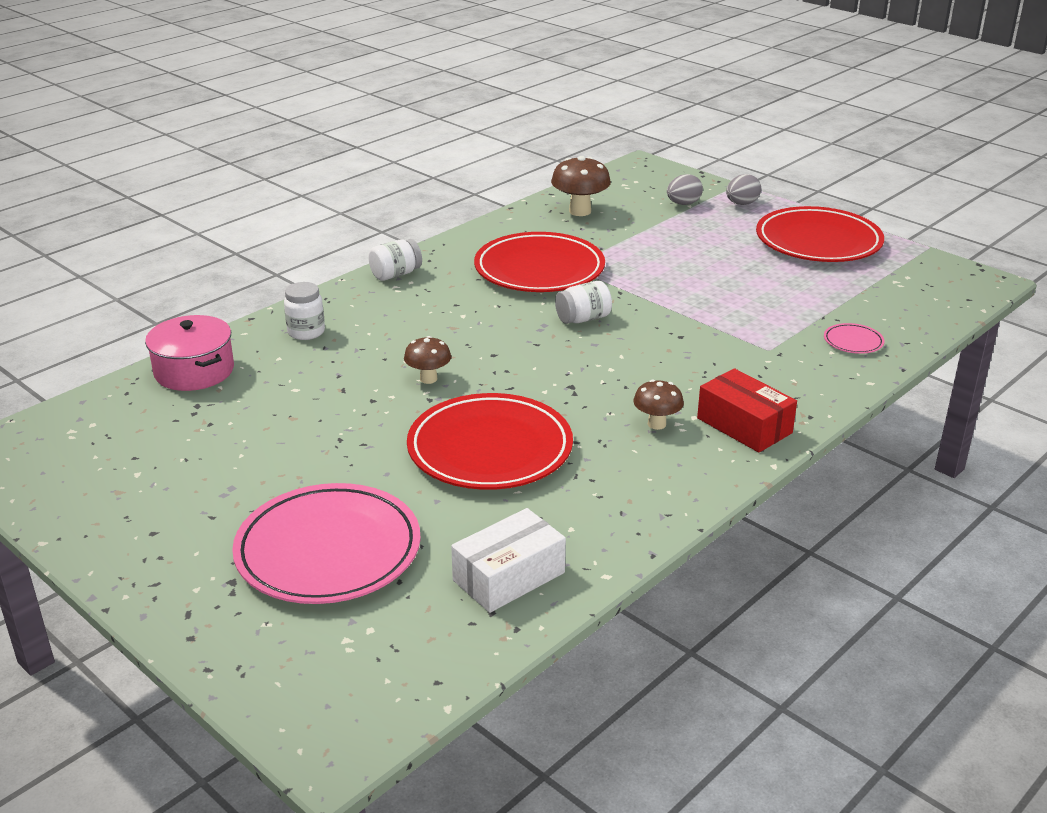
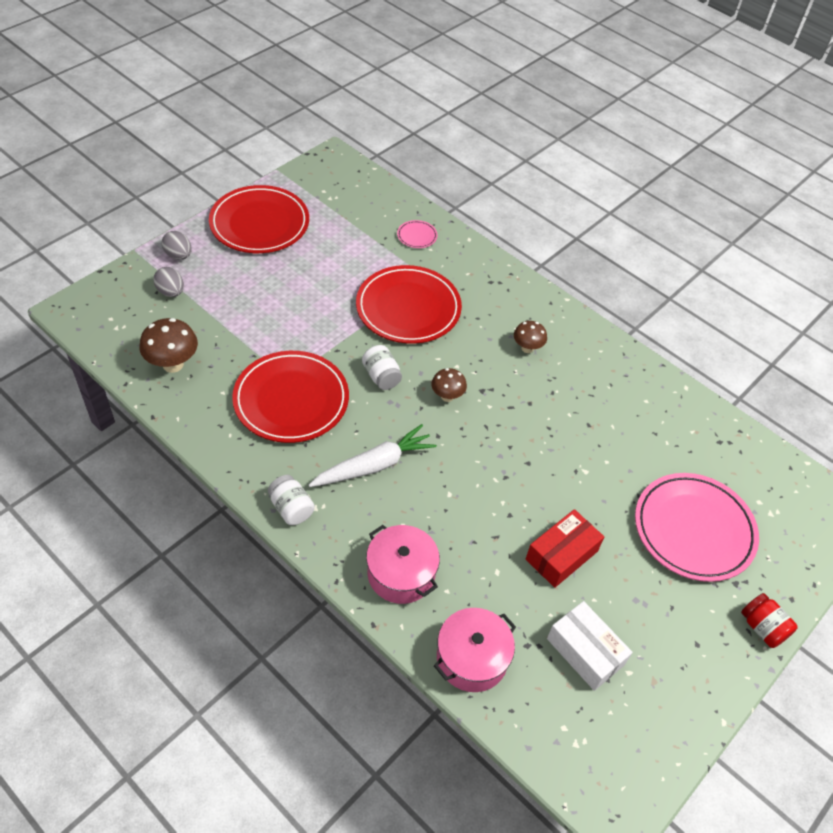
camera: 95 degrees left, 20 degrees up
white jar [284,282,325,340] -> pink pot [366,525,440,604]
brown mushroom [404,336,451,384] -> brown mushroom moved to [432,368,467,402]
red plate [407,393,573,490] -> red plate moved to [356,265,462,344]
white box [451,508,566,613] -> white box moved to [547,601,633,691]
red box [697,368,797,452] -> red box moved to [526,509,604,588]
none -> white carrot [309,424,437,487]
none -> red jar [741,593,798,648]

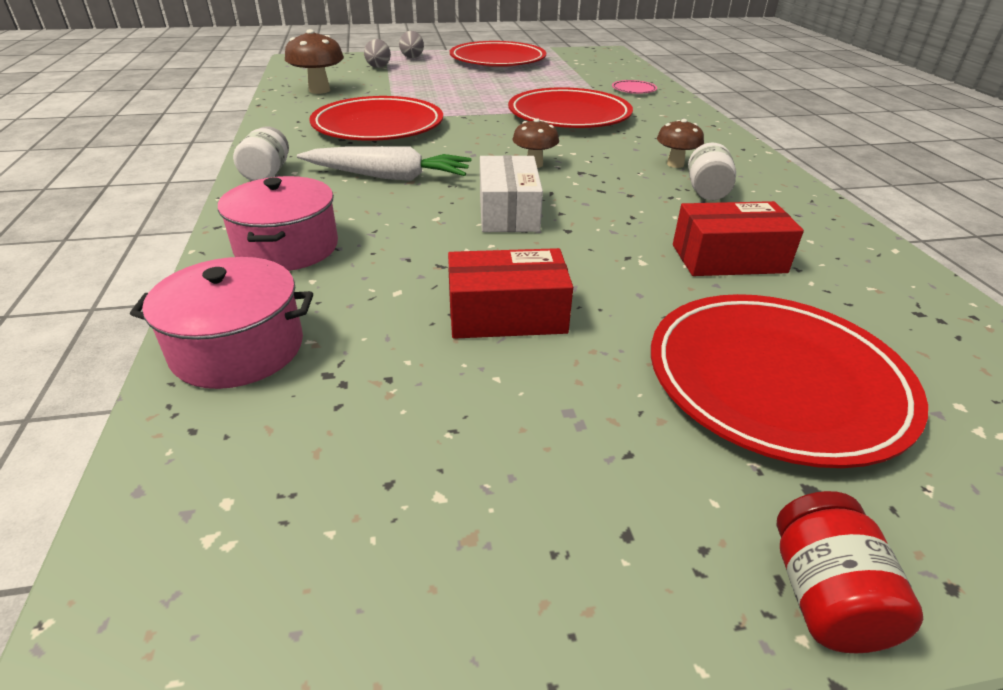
camera: 40 degrees right, 15 degrees down
white jar [362,345,402,390] -> white jar moved to [688,143,736,200]
white box [547,601,633,691] -> white box moved to [480,155,543,232]
pink plate [635,473,759,582] -> red plate [651,294,928,468]
none -> red box [673,201,804,276]

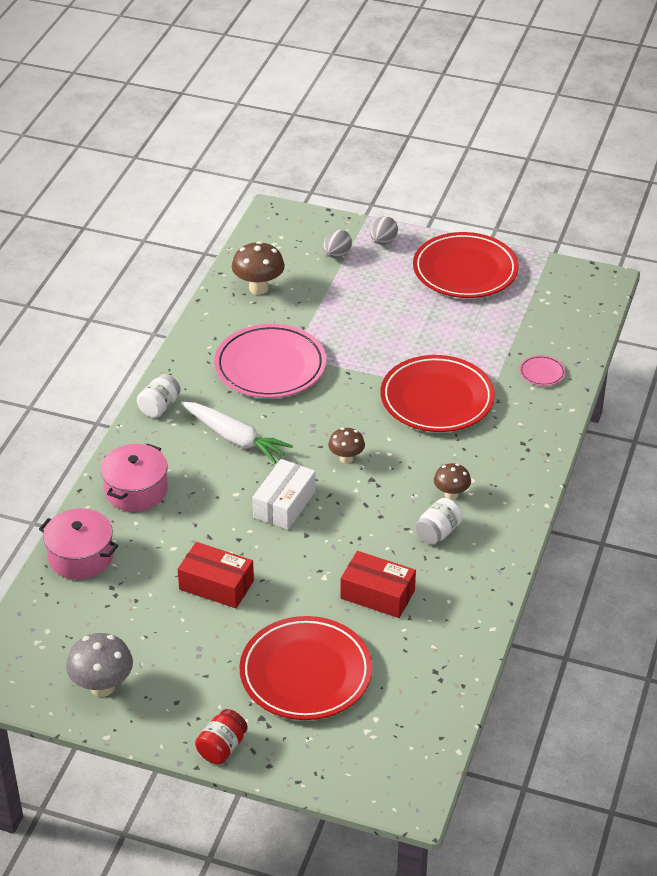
camera: 30 degrees right, 5 degrees up
red plate [309,96,443,141] -> pink plate [214,324,326,398]
none -> grey mushroom [66,633,133,697]

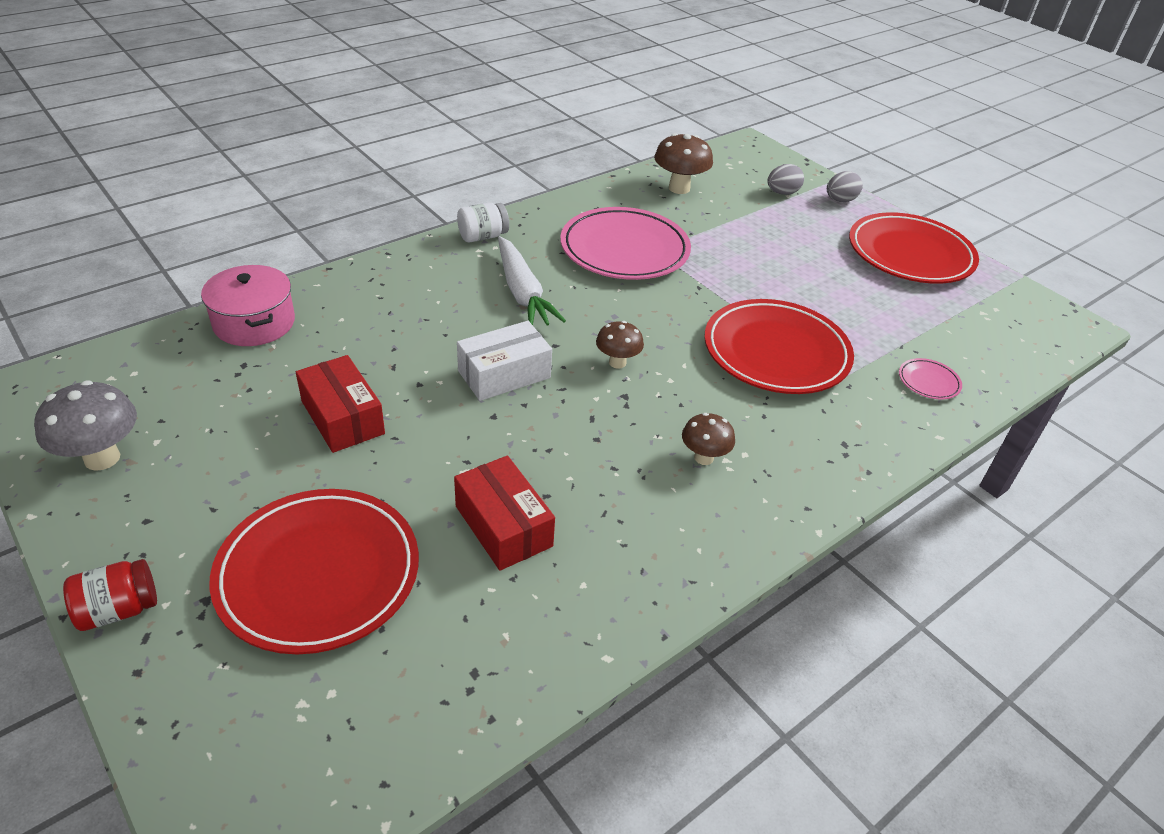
camera: 30 degrees right, 0 degrees up
pink pot [100,443,168,512] -> none
white jar [415,498,463,545] -> none

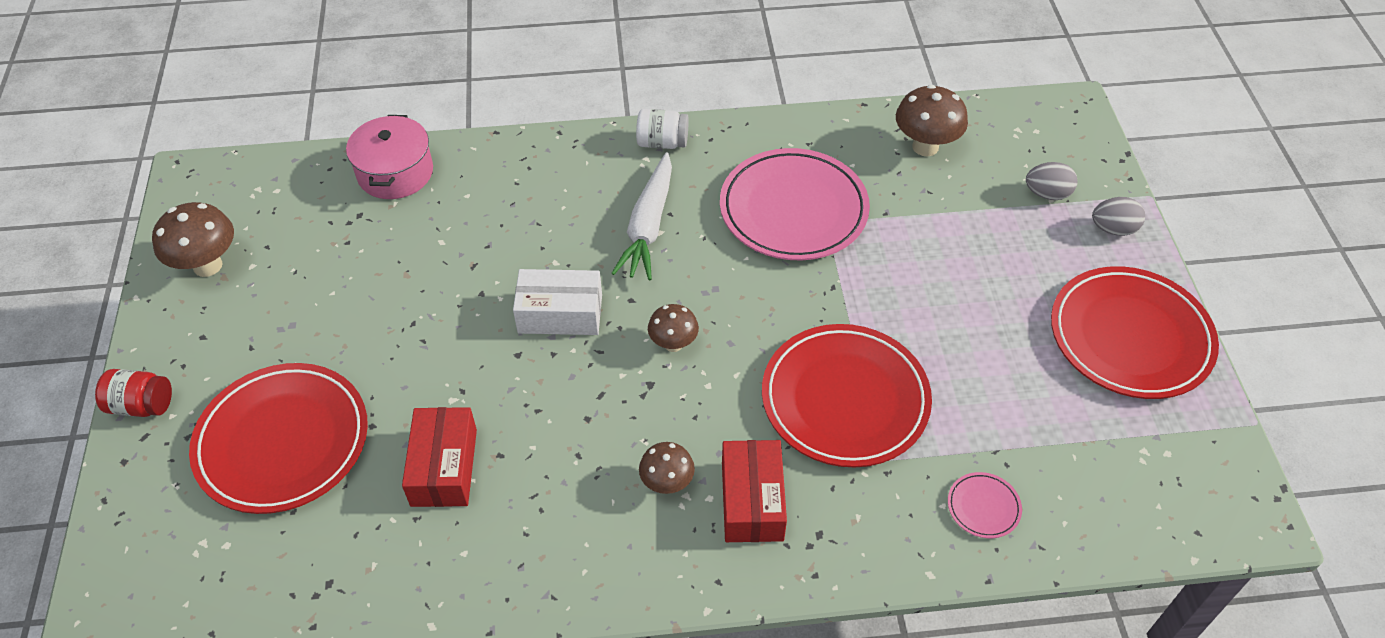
camera: 35 degrees right, 10 degrees up
grey mushroom [34,380,137,471] -> brown mushroom [152,202,234,277]
red box [296,355,385,453] -> red box moved to [722,440,787,542]

